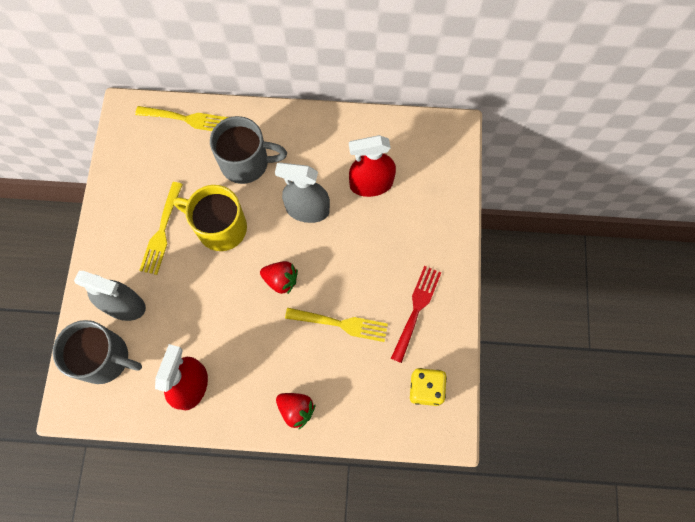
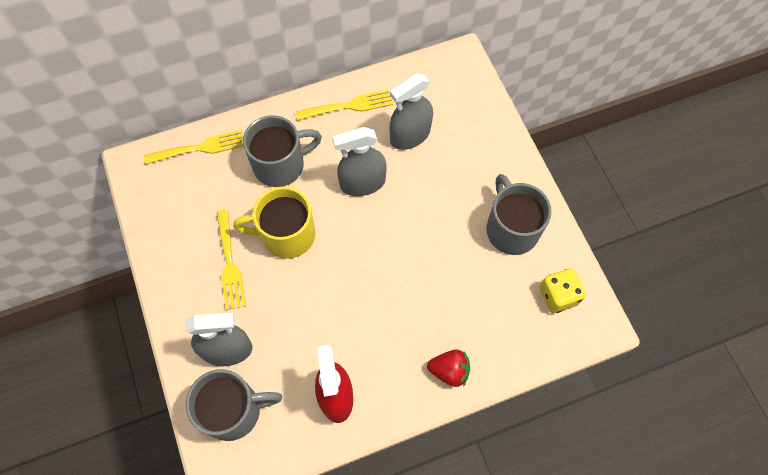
camera: 25 degrees left, 5 degrees down
red strawberry [260,261,298,295] -> none
yellow fork [285,308,388,342] -> yellow fork moved to [296,90,393,121]
red spray bottle [349,135,396,197] -> grey spray bottle [389,74,433,150]
red fork [391,266,441,363] -> grey mug [486,174,552,255]

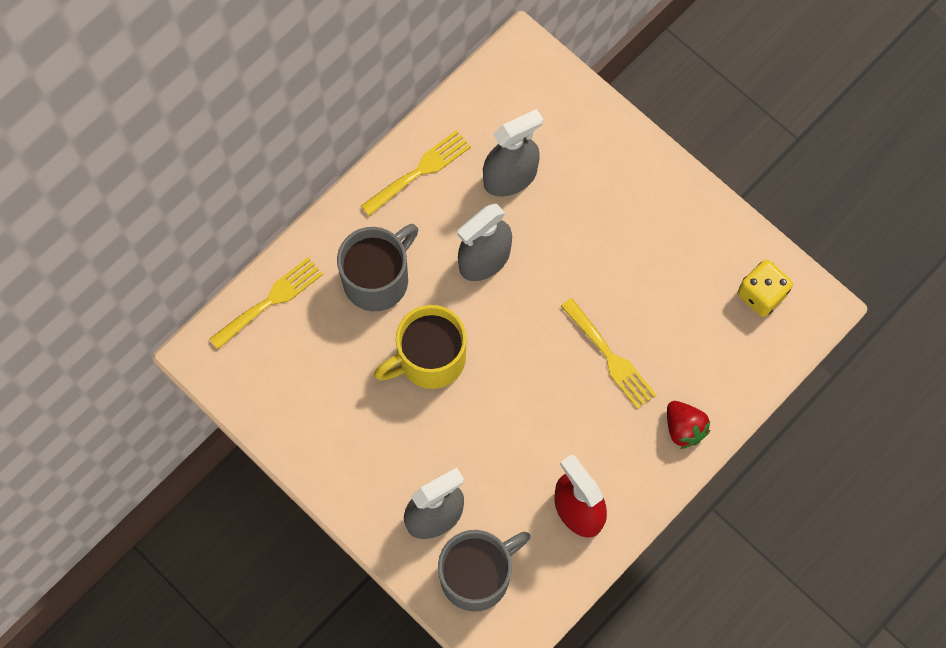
camera: 25 degrees left, 5 degrees up
yellow fork [217,209,246,310] -> yellow fork moved to [561,298,656,409]
grey spray bottle [389,74,433,150] -> grey spray bottle turned 150 degrees counterclockwise [483,109,543,197]
red strawberry [427,350,470,387] -> red strawberry turned 75 degrees clockwise [667,401,710,449]
grey mug [486,174,552,255] -> none

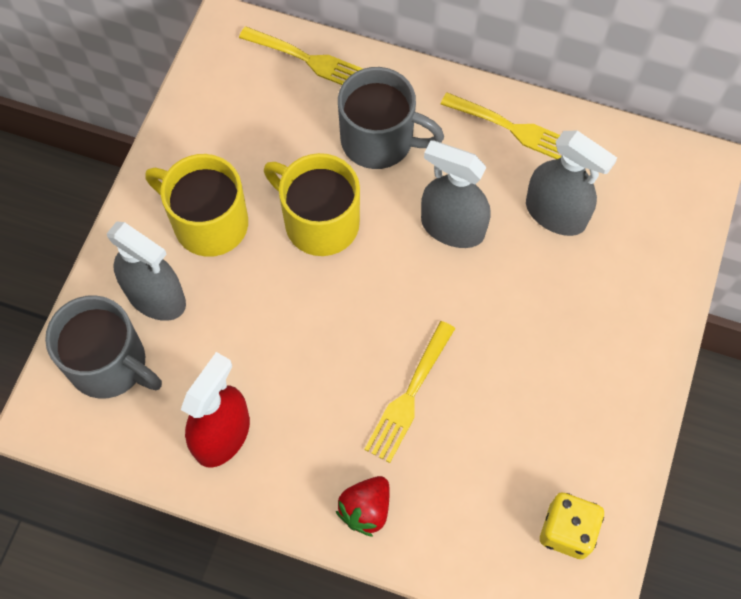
camera: 65 degrees right, 5 degrees down
none -> yellow mug [145,154,248,257]

